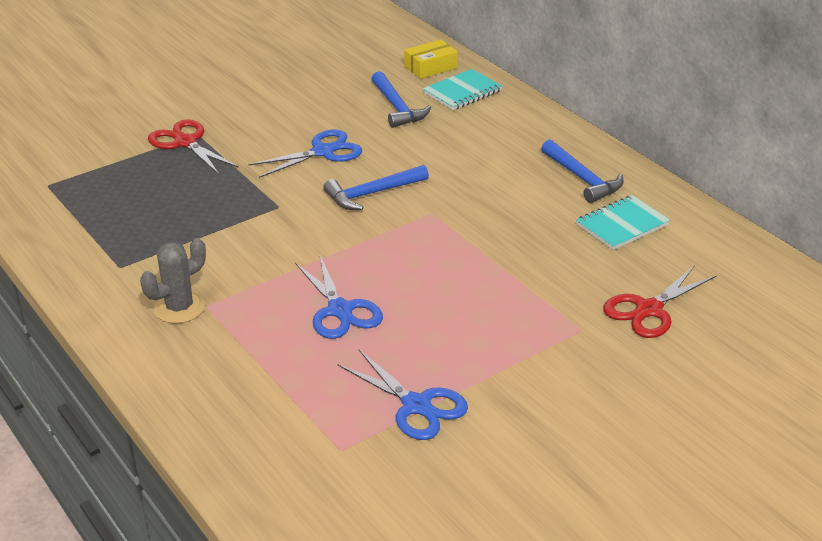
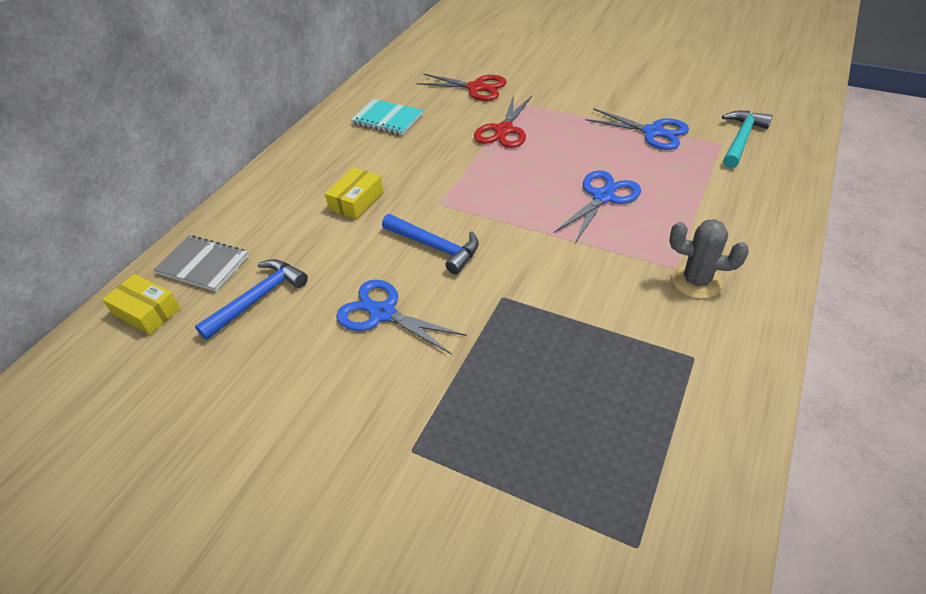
camera: 115 degrees left, 10 degrees up
red scissors [148,119,239,174] -> red scissors moved to [474,95,532,148]
blue scissors [338,350,468,440] -> blue scissors turned 105 degrees clockwise [585,108,689,150]
turquoise notebook [423,69,502,110] -> grey notebook [153,235,249,292]
blue hammer [541,140,624,203] -> none
none -> yellow box [325,167,383,219]
none -> turquoise hammer [722,111,773,168]

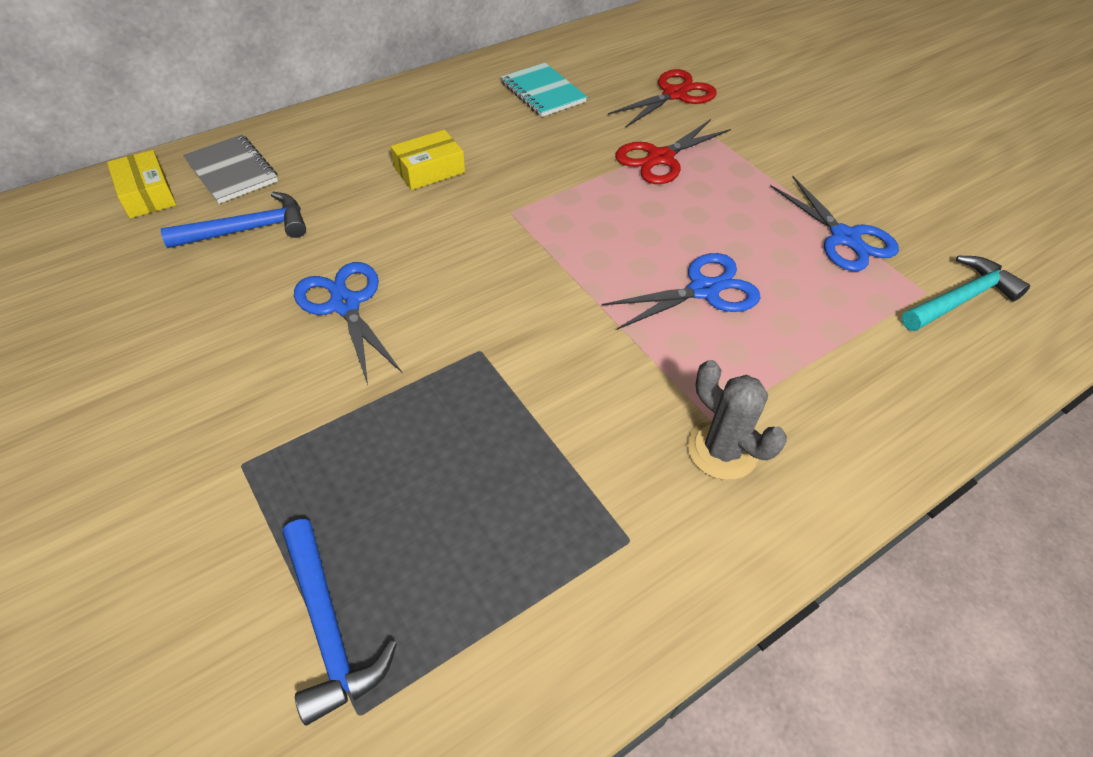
camera: 25 degrees right, 5 degrees up
blue hammer [382,214,479,274] -> blue hammer moved to [282,519,397,725]
red scissors [417,74,507,101] -> red scissors turned 90 degrees counterclockwise [608,69,717,127]

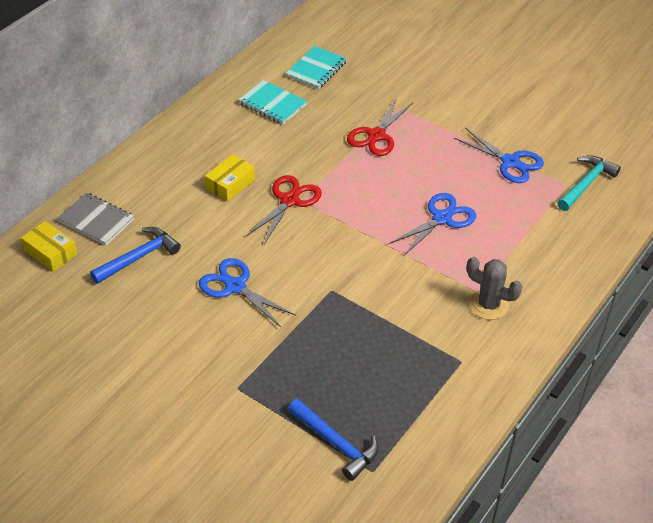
camera: 20 degrees left, 5 degrees down
red scissors [608,69,717,127] -> red scissors moved to [246,175,322,244]
none -> turquoise notebook [286,46,347,89]

